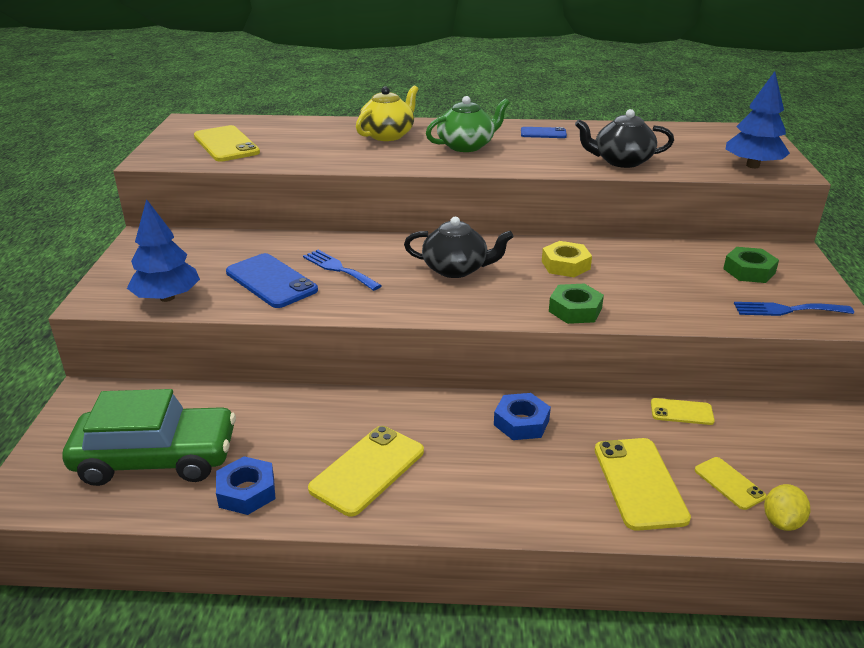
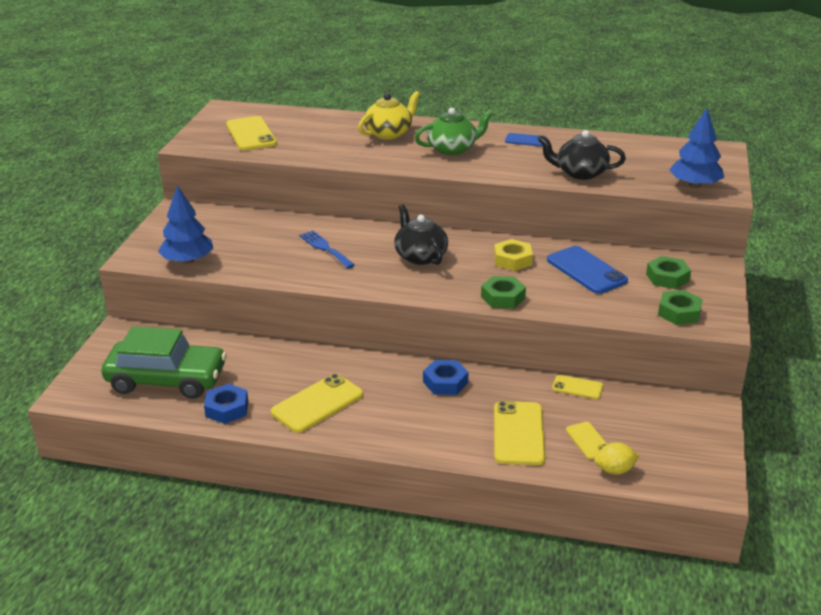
camera: 10 degrees right, 0 degrees up
blue phone [226,253,318,308] -> blue phone moved to [547,246,628,294]
black teapot [404,217,514,278] -> black teapot turned 135 degrees counterclockwise [394,204,448,265]
blue fork [734,302,854,316] -> green nut [658,290,702,325]
yellow lemon [764,484,810,531] -> yellow lemon turned 45 degrees clockwise [594,442,640,474]

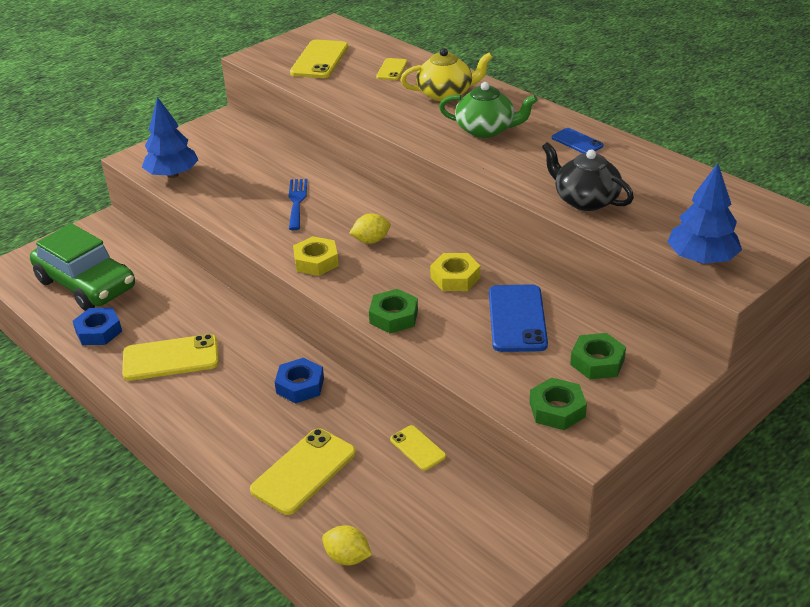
camera: 35 degrees right, 5 degrees up
black teapot [394,204,448,265] -> yellow lemon [349,213,391,244]
yellow phone [566,422,607,460] -> yellow phone moved to [376,58,407,80]
none -> yellow nut [293,236,339,276]

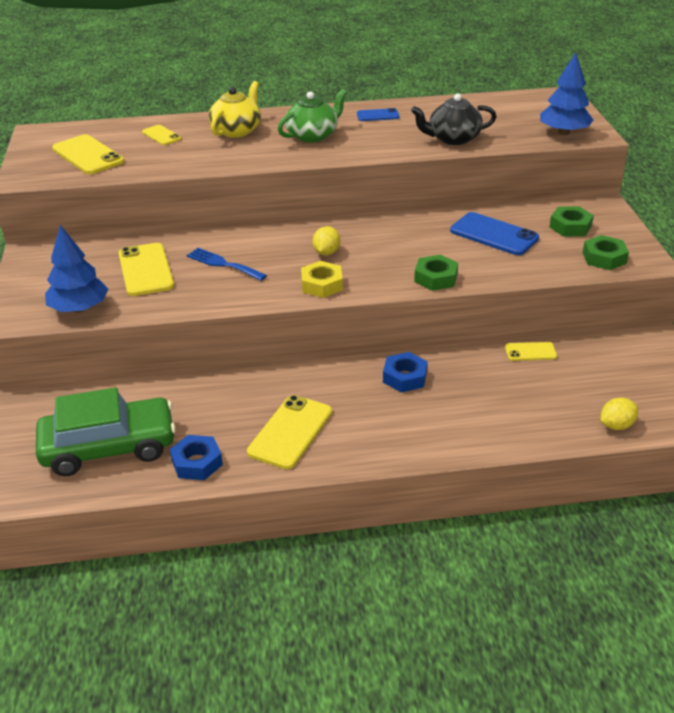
camera: 55 degrees left, 0 degrees up
yellow phone [250,428,356,515] -> yellow phone moved to [119,243,174,296]
yellow nut [430,253,480,291] -> none

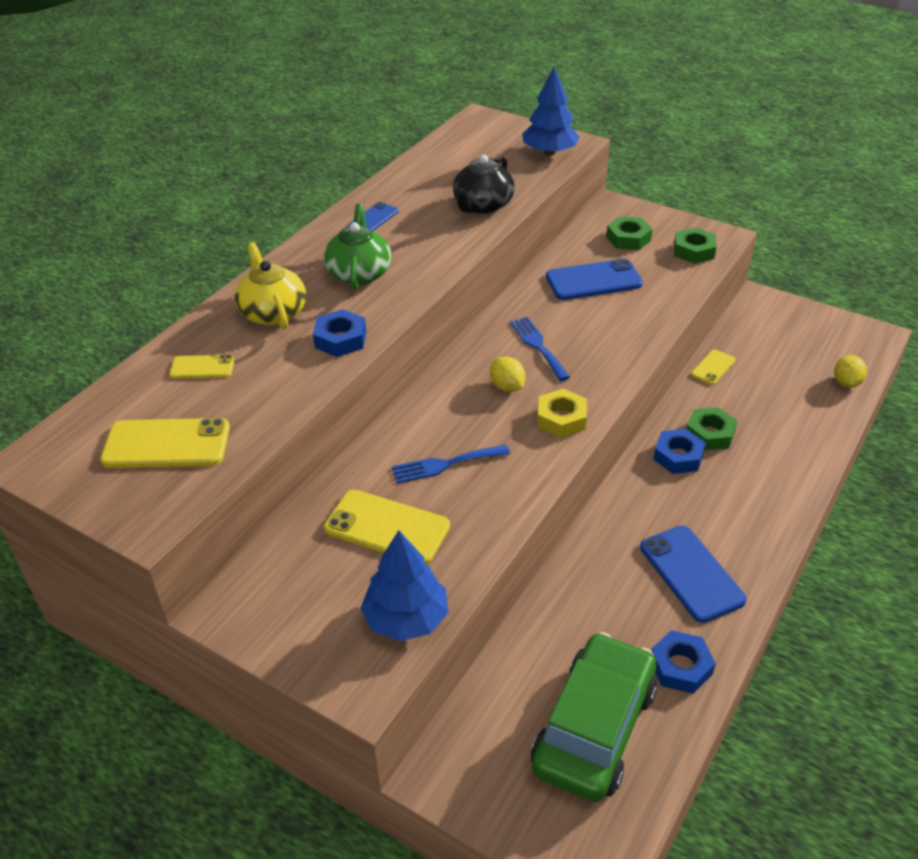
camera: 50 degrees left, 5 degrees up
yellow phone [247,395,332,469] -> blue phone [640,526,747,623]
green nut [414,255,458,291] -> green nut moved to [687,407,737,451]
none -> blue nut [313,309,366,357]
none -> blue fork [510,317,570,381]

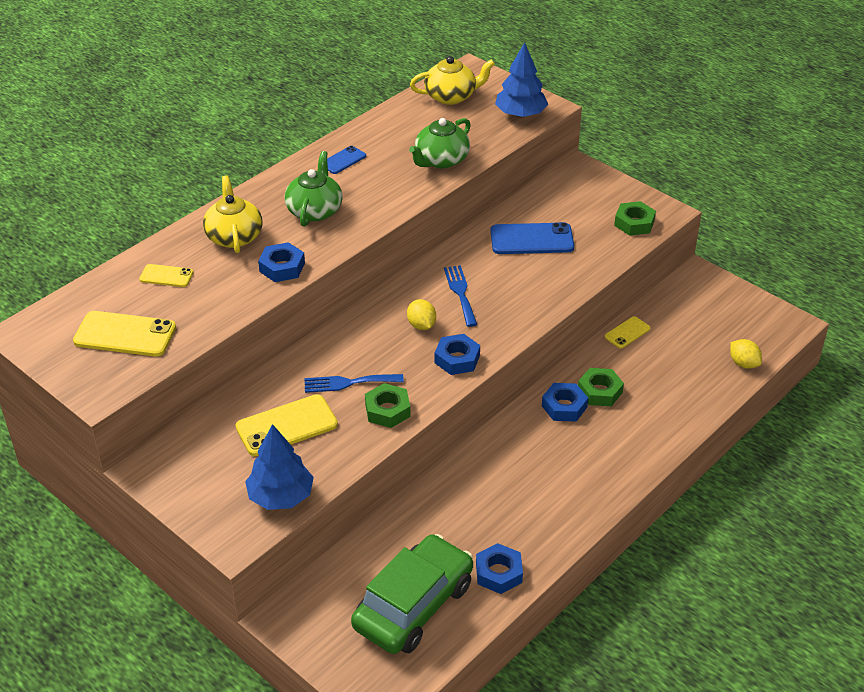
camera: 10 degrees right, 0 degrees up
yellow phone [324,490,450,564] -> yellow phone turned 60 degrees counterclockwise [236,394,338,456]
black teapot [453,155,515,214] -> green teapot [409,118,471,169]
yellow nut [537,389,587,438] -> blue nut [435,334,480,375]
green nut [606,216,652,250] -> green nut moved to [365,383,410,428]
blue phone [640,526,747,623] -> none
yellow lemon [834,355,867,388] -> yellow lemon turned 60 degrees counterclockwise [730,339,762,369]
none -> yellow teapot [410,56,495,105]

